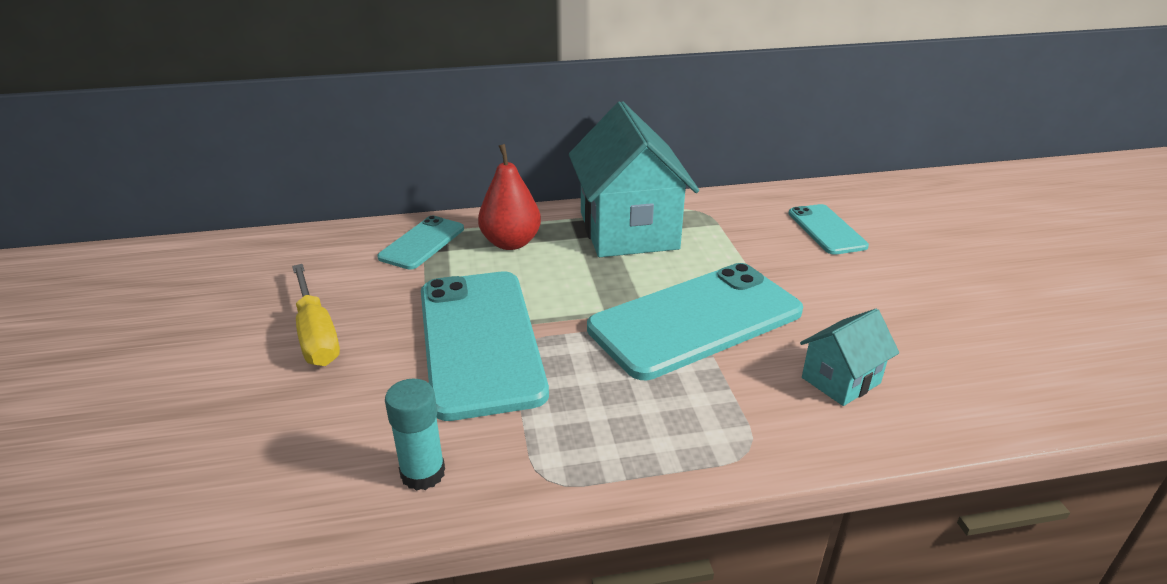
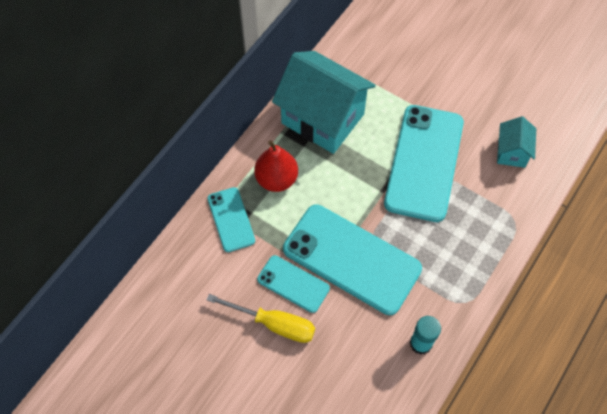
camera: 45 degrees left, 30 degrees up
turquoise phone [788,204,869,255] -> turquoise phone moved to [257,255,330,313]

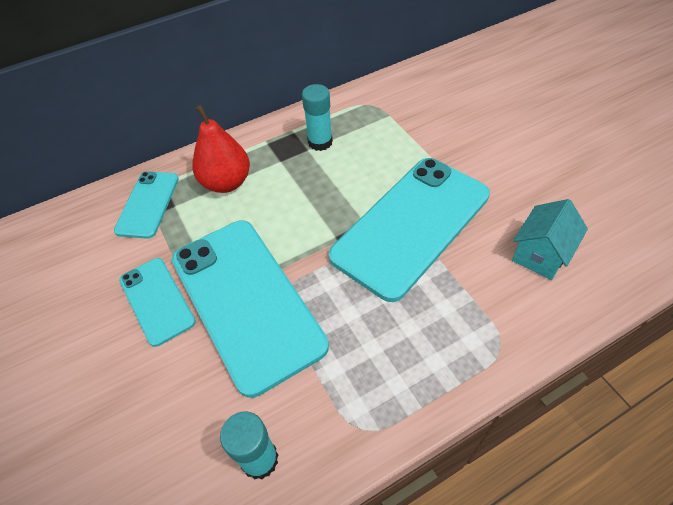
camera: 30 degrees right, 10 degrees down
yellow screwdriver [207,294,315,343] -> none
turquoise house [272,51,376,154] -> turquoise glue stick [302,84,333,151]

